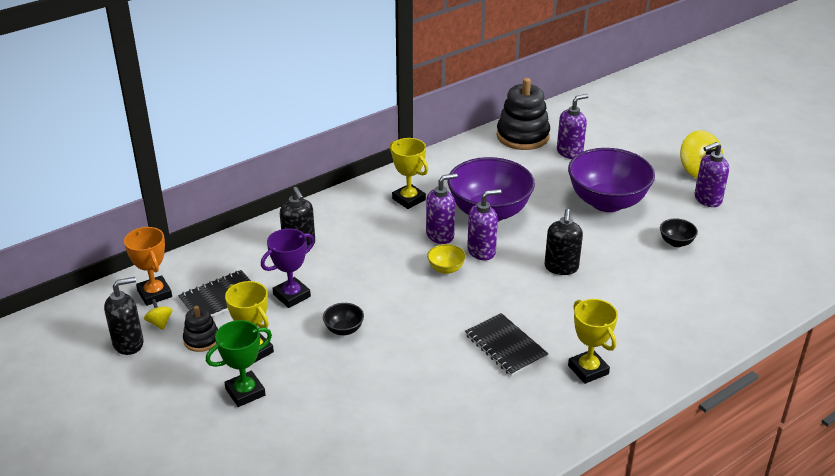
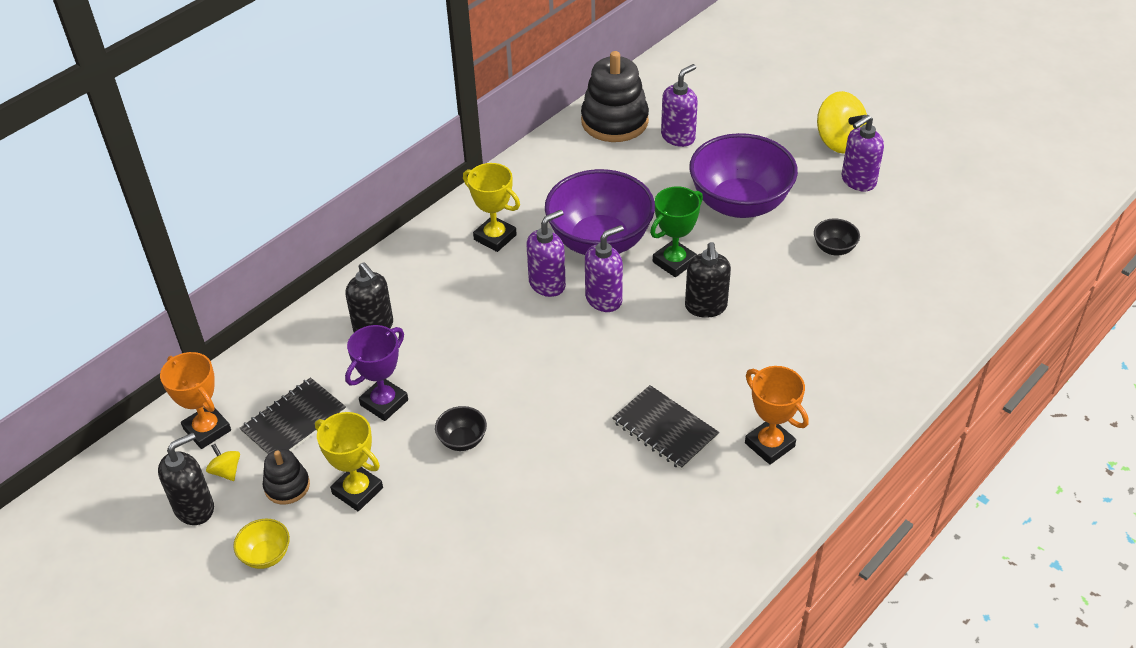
camera: 10 degrees left, 10 degrees up
green trophy [206,320,272,407] -> green trophy moved to [650,186,703,277]
yellow bowl [427,244,466,274] -> yellow bowl moved to [233,518,290,569]
yellow trophy [568,299,618,384] -> orange trophy [745,366,809,465]

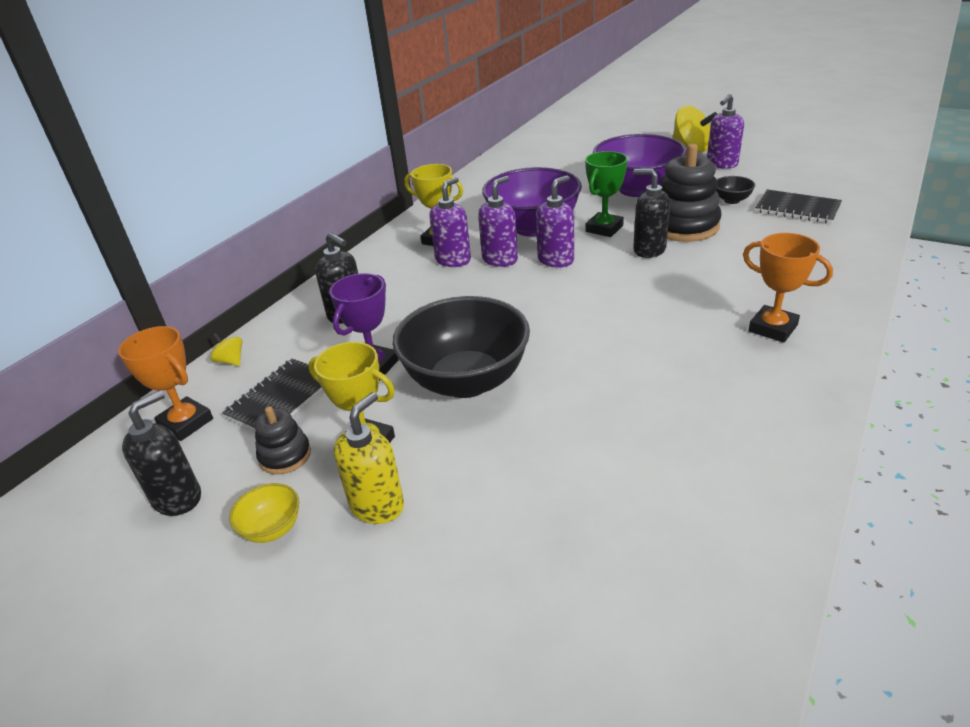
camera: 10 degrees left, 10 degrees down
yellow spinning top [206,444,240,481] -> yellow spinning top moved to [210,333,242,366]
black bowl [435,406,487,451] -> black bowl [392,296,530,398], size x2.40
black stacking toy [581,51,649,142] -> black stacking toy moved to [660,143,722,242]
black notebook [612,385,719,470] -> black notebook moved to [755,189,842,224]
purple soap dispenser [661,64,698,147] -> purple soap dispenser moved to [429,177,471,267]
black soap dispenser [685,242,731,318] -> black soap dispenser turned 135 degrees clockwise [633,169,670,258]
none -> yellow soap dispenser [334,392,404,524]

